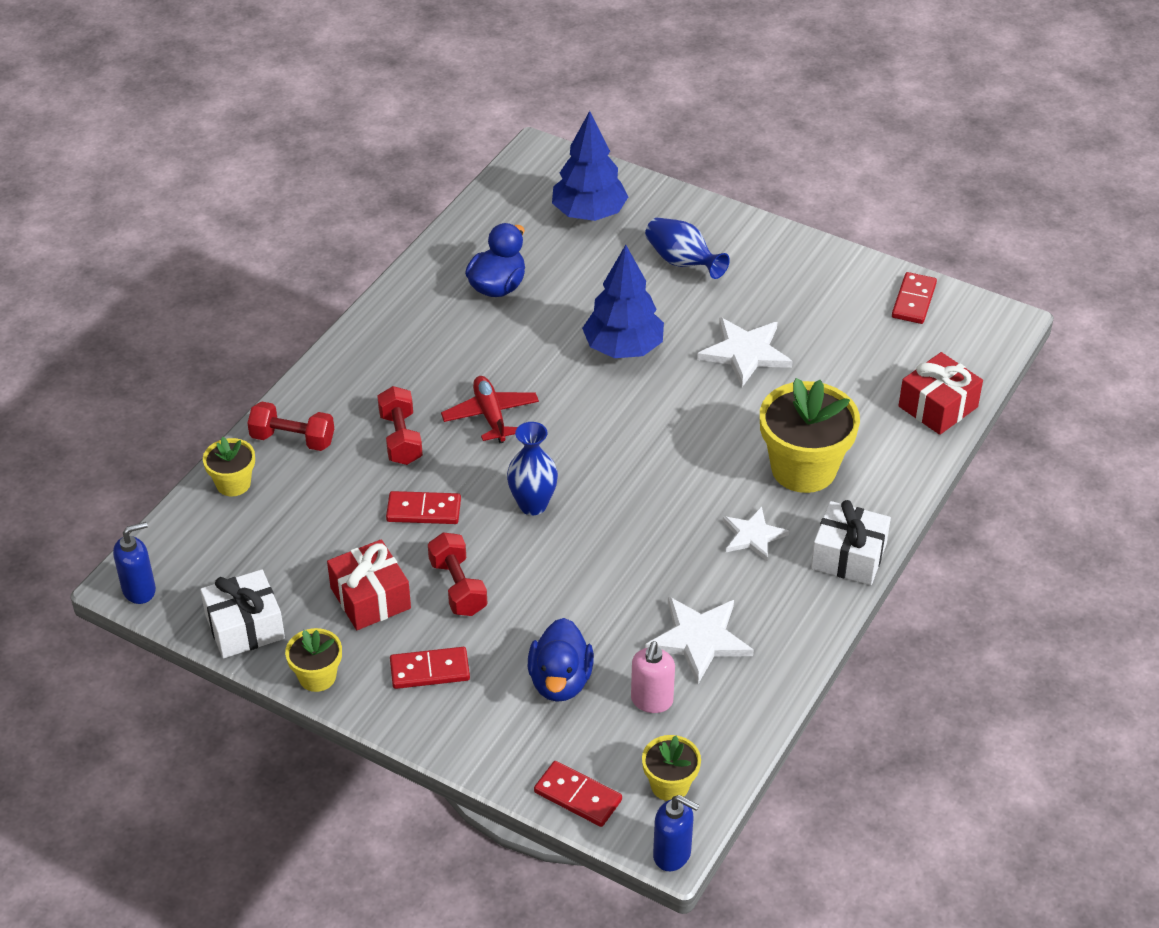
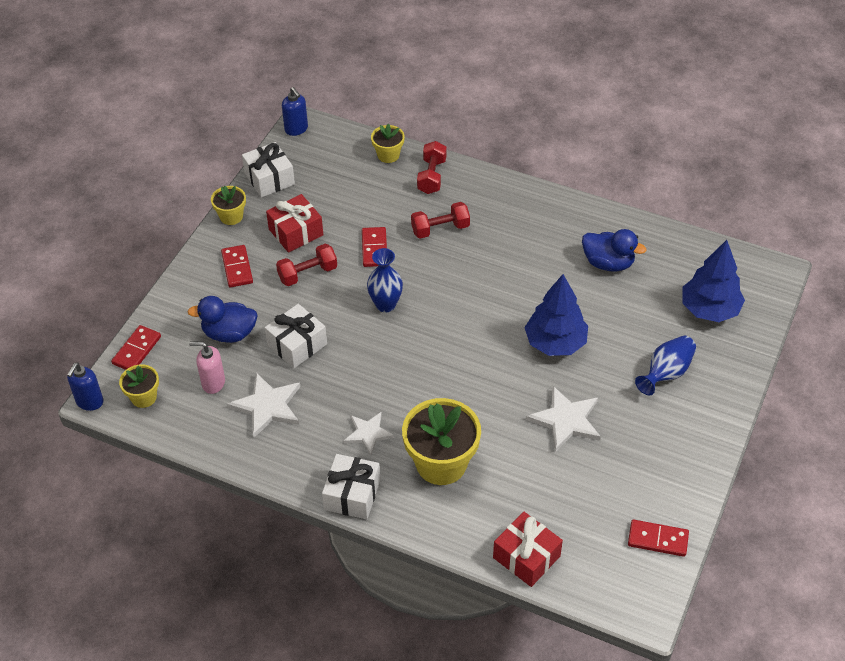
camera: 85 degrees right, 5 degrees up
red plane [441,376,539,443] -> none
none -> white gift [265,304,327,368]

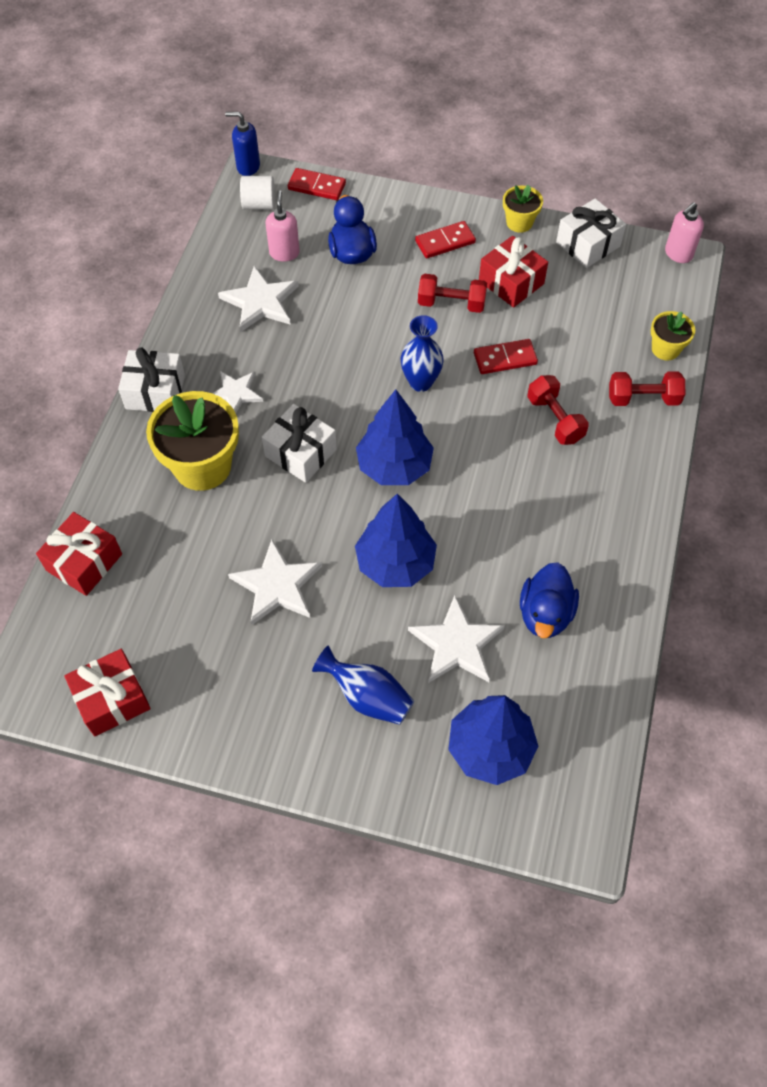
camera: 80 degrees right, 10 degrees up
yellow flower pot [119,364,159,408] -> white cylinder [240,176,275,209]
white gift [265,304,327,368] -> white gift moved to [262,404,337,483]
red dumbbell [276,244,337,286] -> red dumbbell turned 45 degrees counterclockwise [418,274,487,313]
blue soap dispenser [282,87,308,136] -> pink soap dispenser [665,202,704,263]
red domino [628,520,689,557] -> red gift [65,649,151,736]
none -> blue tree [356,389,434,485]
none -> white star [408,595,505,683]

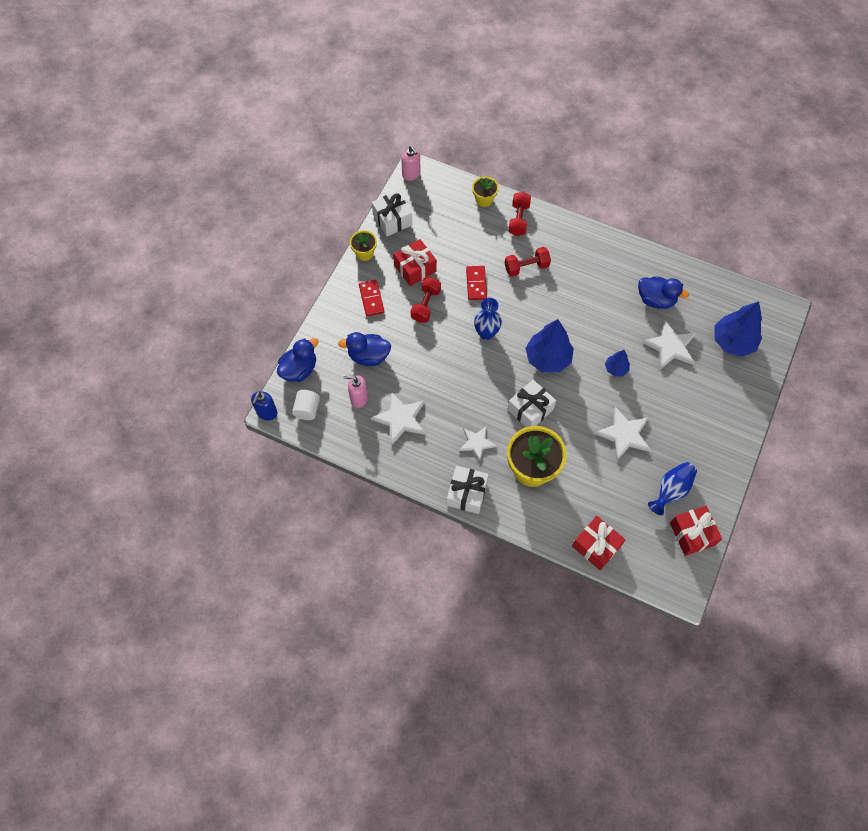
camera: 80 degrees left, 5 degrees up
red domino [288,168,346,200] -> blue duck [277,338,319,382]
blue vase [312,645,414,725] -> blue vase moved to [648,462,697,515]
blue tree [355,494,437,587] -> blue tree [605,350,630,376], size x0.52

